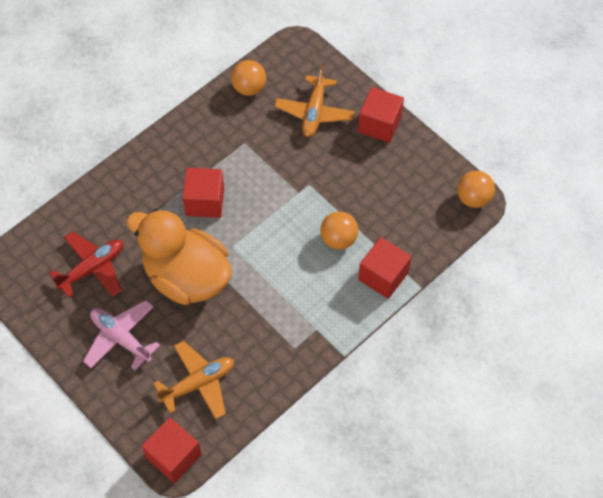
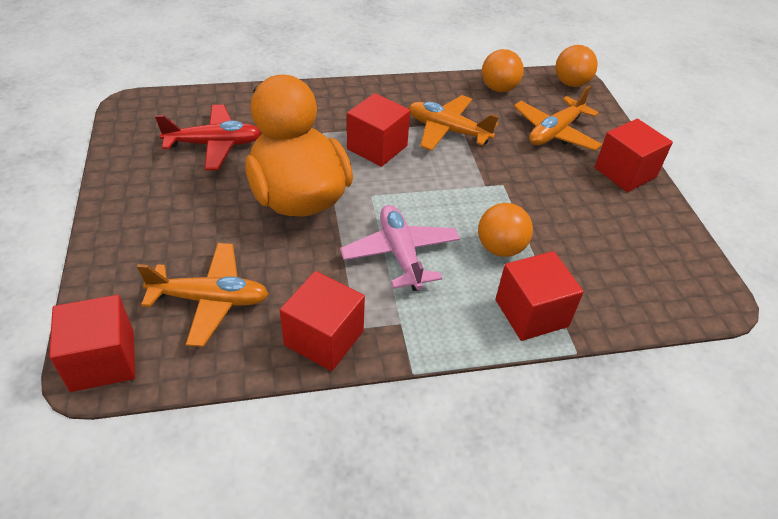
camera: 30 degrees right, 15 degrees down
pink plane [83,300,160,371] -> pink plane moved to [340,205,460,291]
orange ball [457,171,495,208] -> orange ball moved to [555,45,598,87]
none -> red cube [280,271,365,371]
none -> orange plane [409,95,499,151]

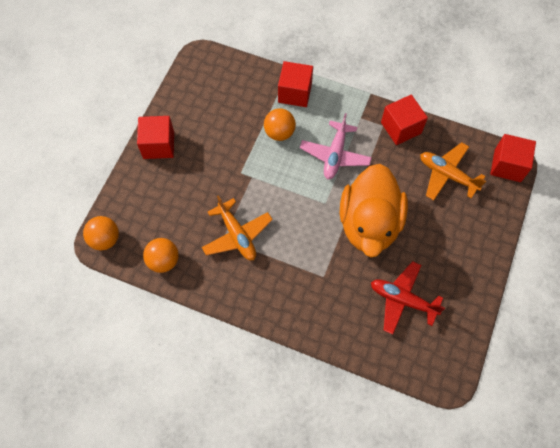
camera: 145 degrees left, 20 degrees up
red cube [347,93,410,167] -> none
orange plane [514,85,602,151] -> none

